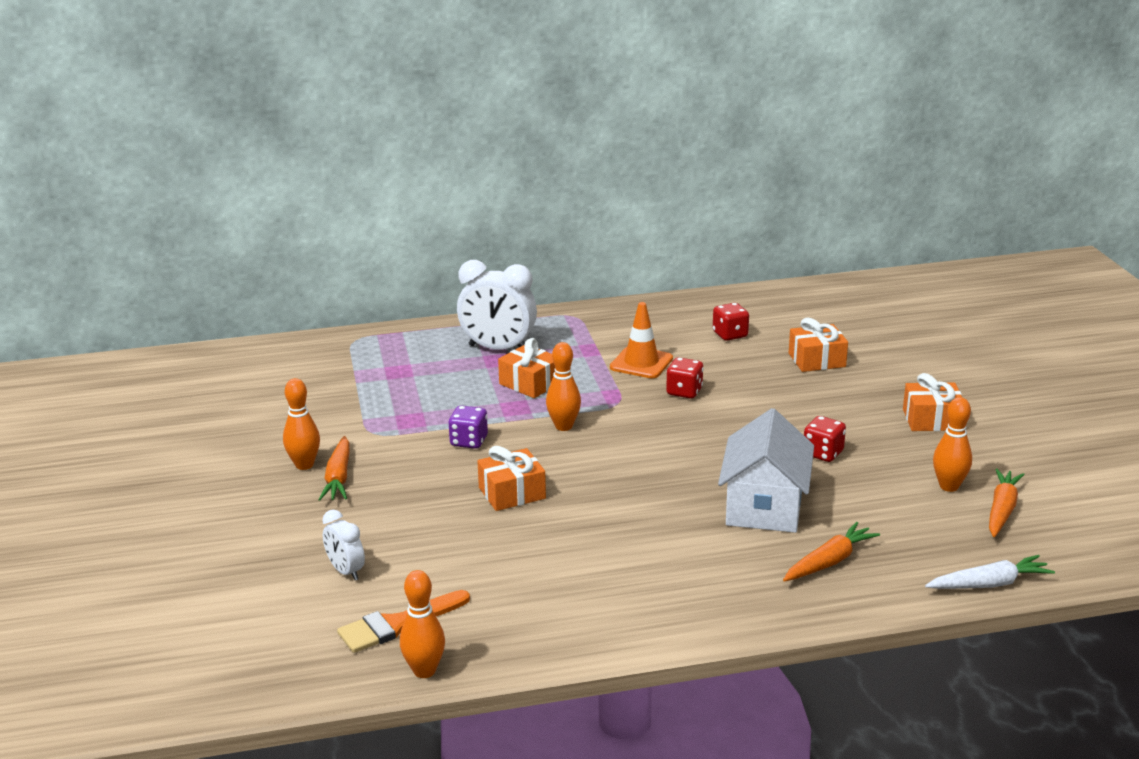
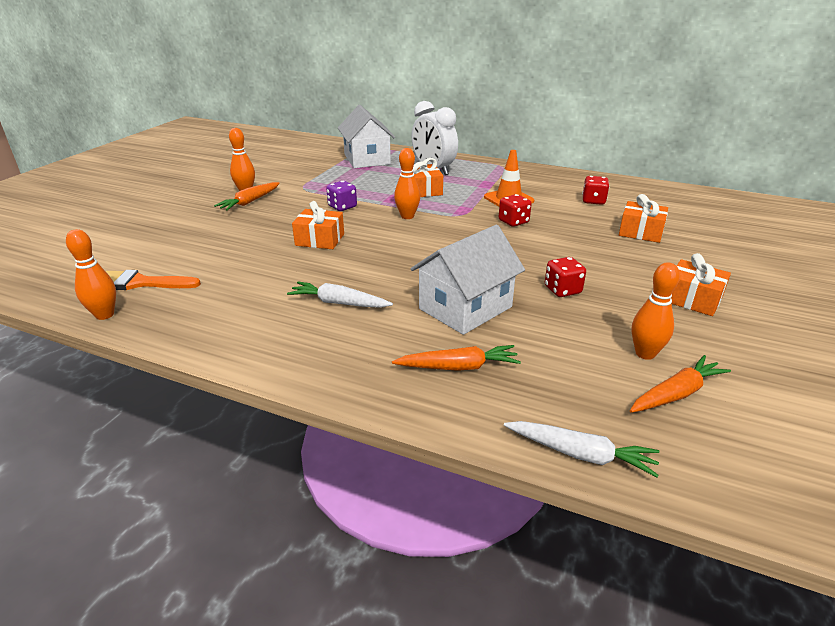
camera: 35 degrees right, 5 degrees up
white clock [323,510,365,580] -> none
none -> white carrot [287,281,393,308]
none -> white house [338,105,395,168]

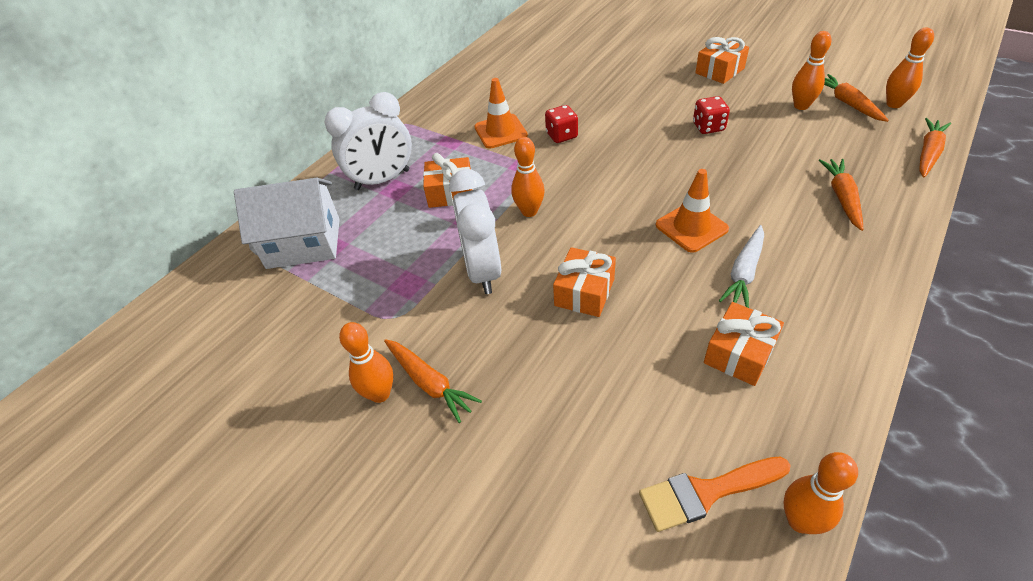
camera: 75 degrees left, 15 degrees up
orange brush [106,270,201,290] -> orange brush turned 60 degrees clockwise [639,457,790,532]
purple dice [326,181,357,211] -> white clock [449,169,501,294]
white house [411,225,525,335] -> none
white carrot [504,421,659,477] -> orange carrot [919,118,951,177]
red dice [582,176,609,205] -> none
orange gift [619,194,668,243] -> orange gift moved to [704,302,784,386]
none -> orange traffic cone [656,169,729,253]
none -> orange bowling pin [886,28,934,108]

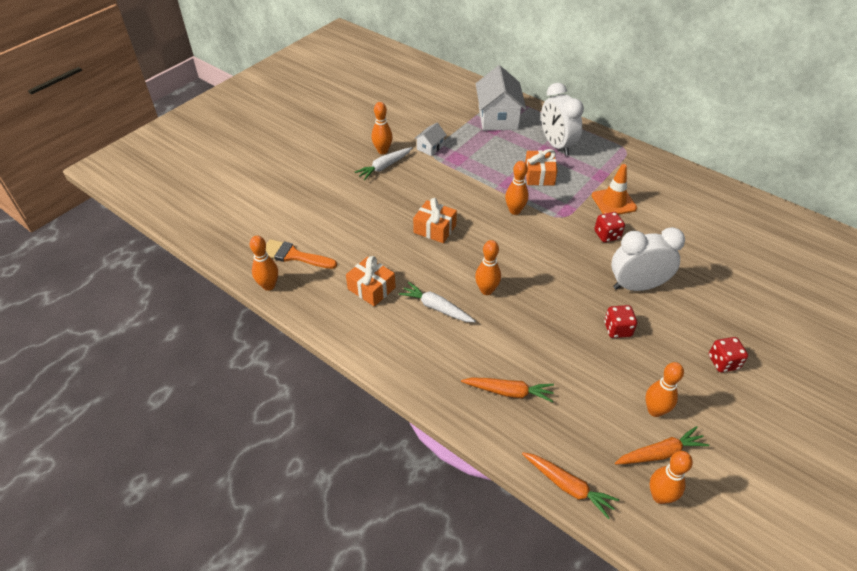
camera: 90 degrees right, 0 degrees up
orange carrot [384,339,482,423] -> white carrot [355,147,412,180]
white clock [449,169,501,294] -> white clock moved to [611,227,685,291]
orange brush [639,457,790,532] -> orange brush turned 60 degrees counterclockwise [266,239,337,269]
orange traffic cone [656,169,729,253] -> orange bowling pin [475,240,501,295]
orange gift [695,37,749,84] -> red dice [709,337,748,372]
none -> white house [414,123,446,156]

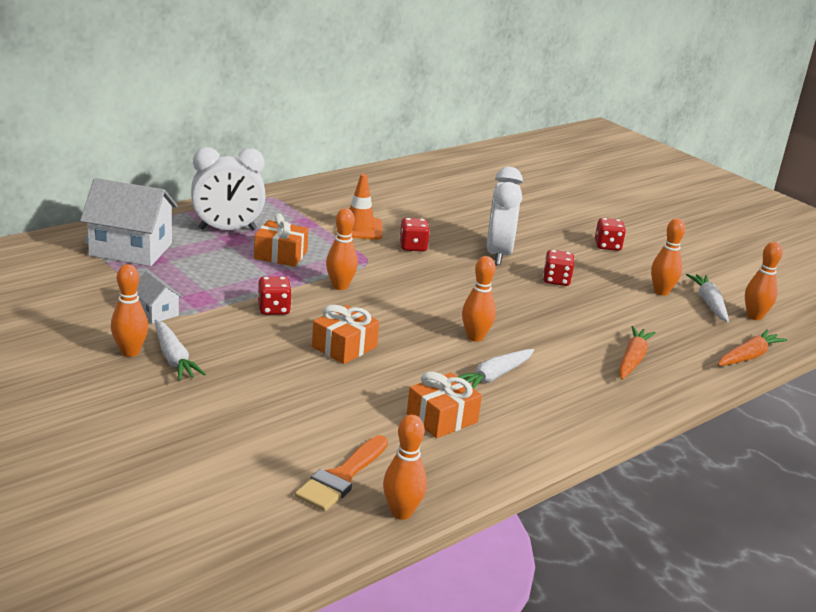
camera: 80 degrees left, 20 degrees down
orange carrot [615,426,709,465] -> white carrot [686,274,729,322]
none -> red dice [258,276,292,315]

